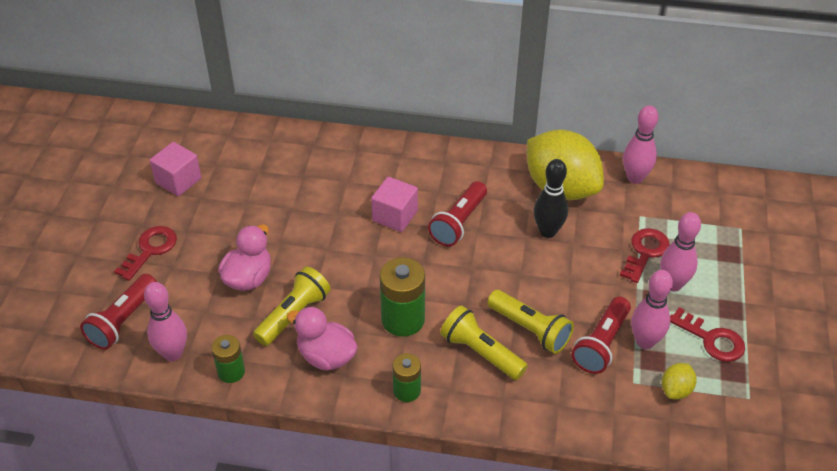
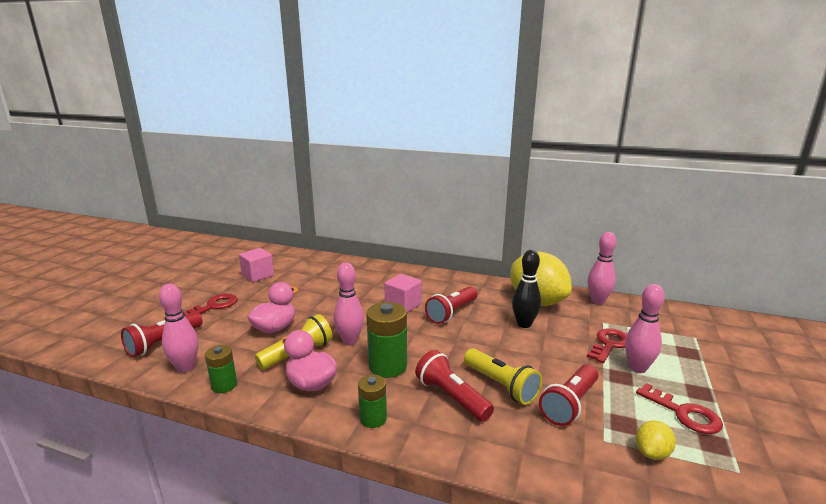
camera: 10 degrees right, 25 degrees down
yellow flashlight [440,305,528,380] -> red flashlight [415,350,494,422]
pink bowling pin [631,270,673,349] -> pink bowling pin moved to [334,263,364,345]

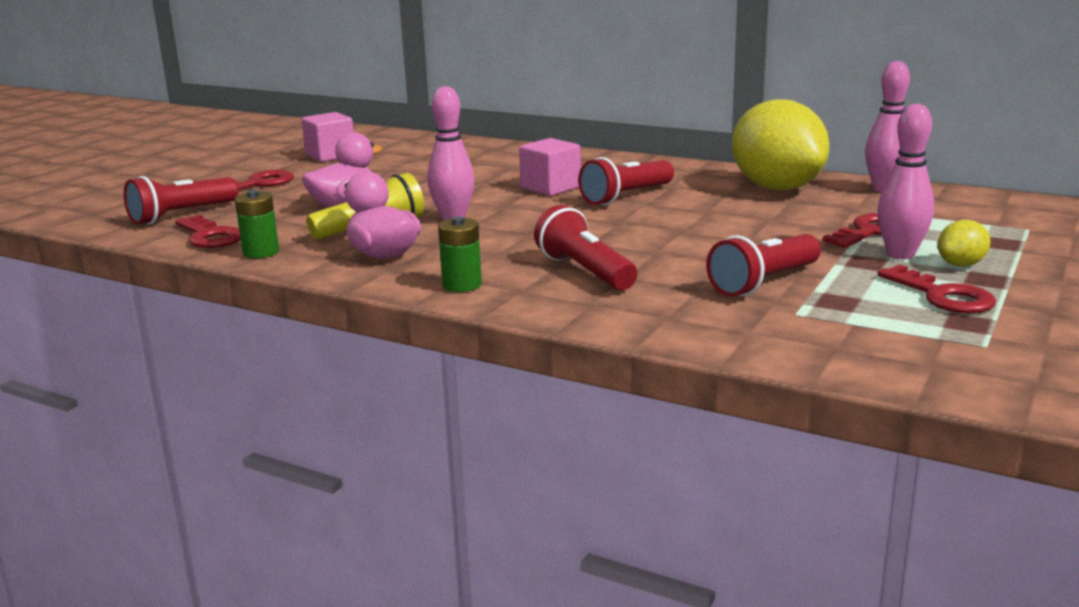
camera: 10 degrees right, 0 degrees up
pink bowling pin [159,284,199,373] -> red key [175,215,241,248]
green battery [366,302,407,378] -> none
yellow flashlight [464,348,542,405] -> none
black bowling pin [512,250,541,328] -> none
yellow lemon [636,420,676,460] -> yellow lemon moved to [938,220,991,267]

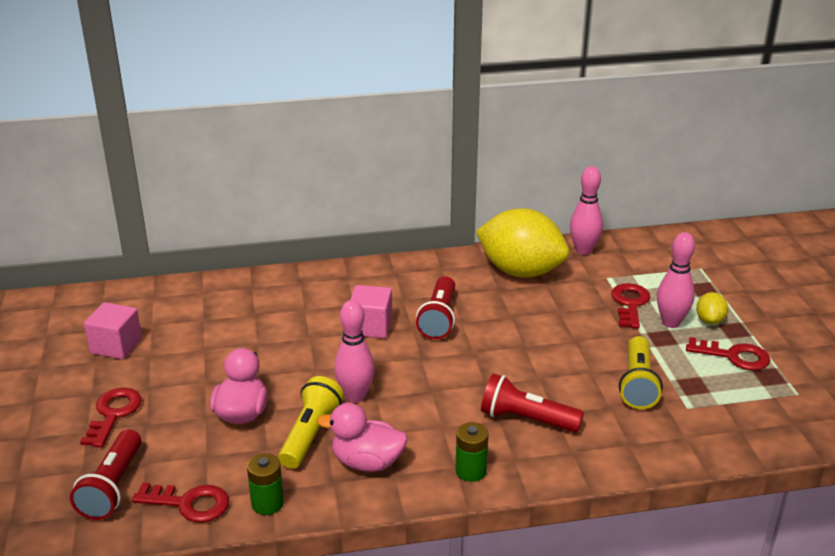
camera: 40 degrees left, 10 degrees up
red flashlight [706,234,821,297] -> yellow flashlight [619,336,663,409]

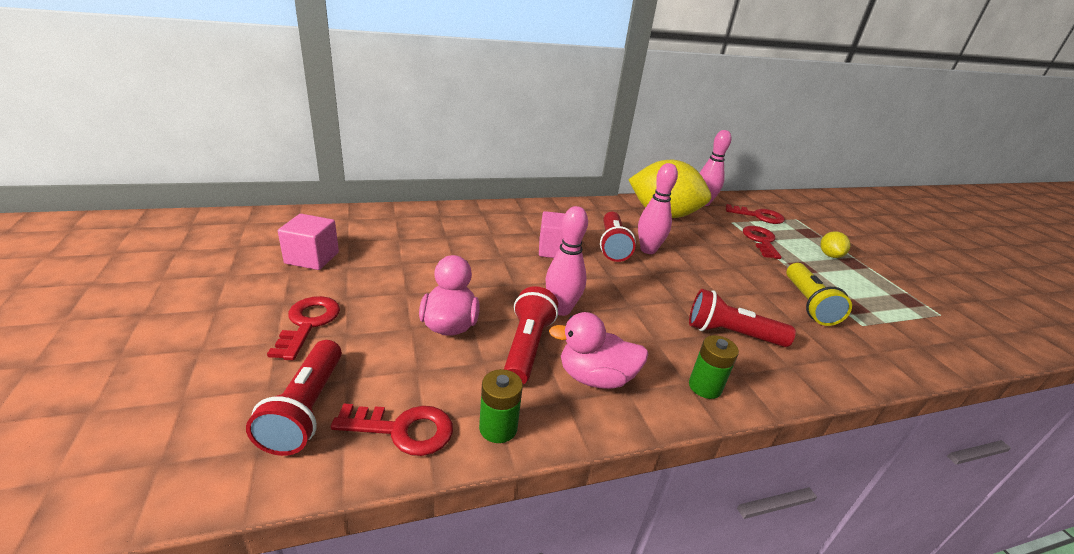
camera: 10 degrees left, 0 degrees up
yellow flashlight [278,376,344,469] -> red flashlight [504,286,558,384]
pink bowling pin [657,232,695,328] -> pink bowling pin moved to [638,163,678,254]
red key [686,337,770,371] -> red key moved to [726,204,785,224]

